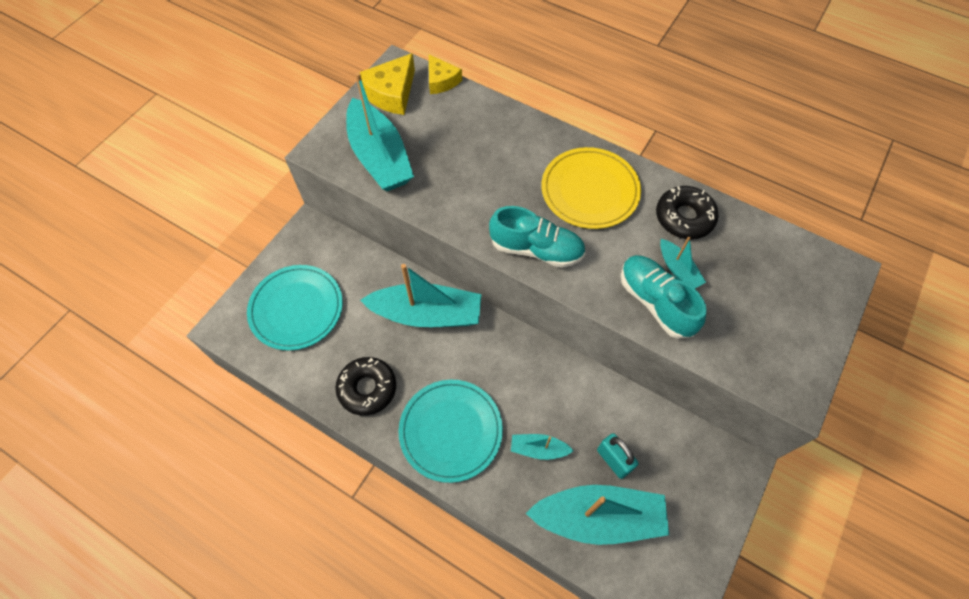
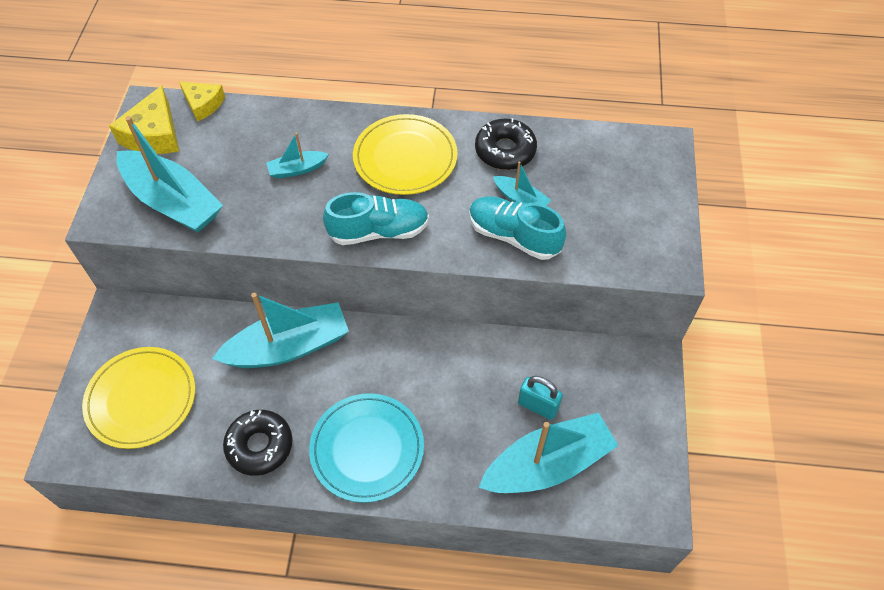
camera: 25 degrees left, 5 degrees down
turquoise plate [247,265,343,351] -> yellow plate [82,347,196,449]
turquoise boat [511,434,574,460] -> turquoise boat moved to [266,132,329,179]

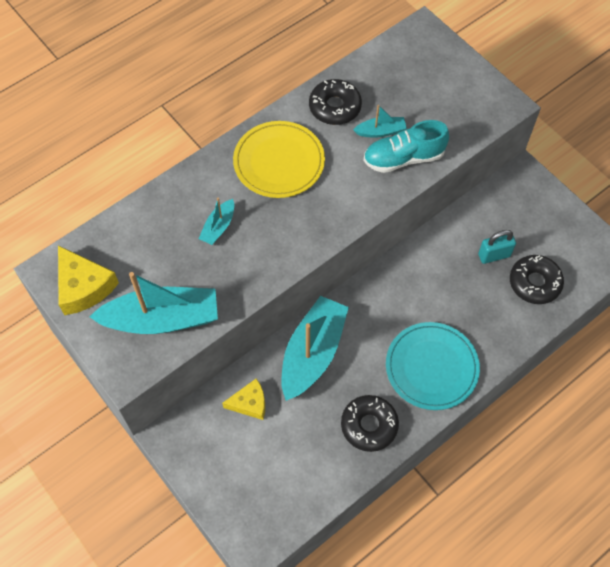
camera: 45 degrees left, 5 degrees up
yellow plate [82,347,196,449] -> none
yellow cheese [179,81,225,121] -> yellow cheese moved to [222,378,265,420]
turquoise shoe [323,192,429,245] -> none
turquoise boat [478,413,618,493] -> black donut [510,255,564,304]

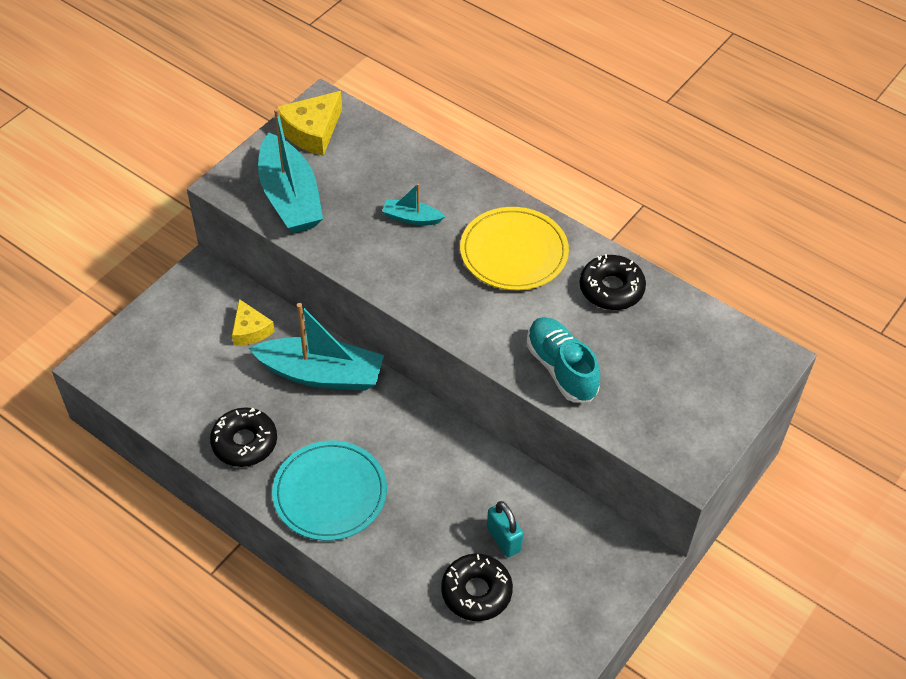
camera: 75 degrees right, 10 degrees down
turquoise boat [353,105,407,138] -> none

